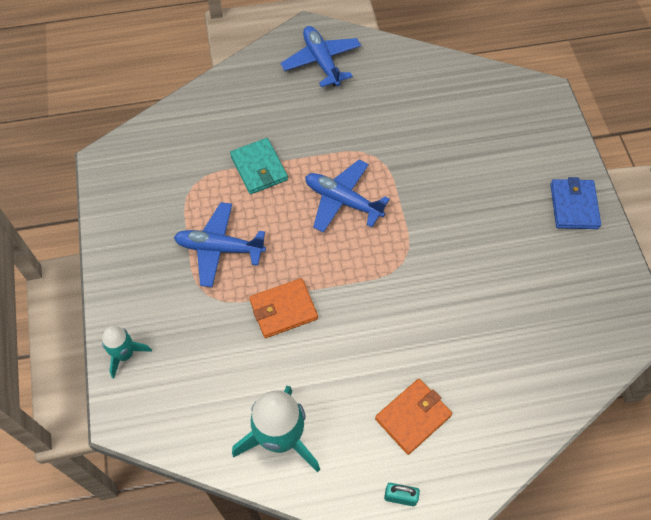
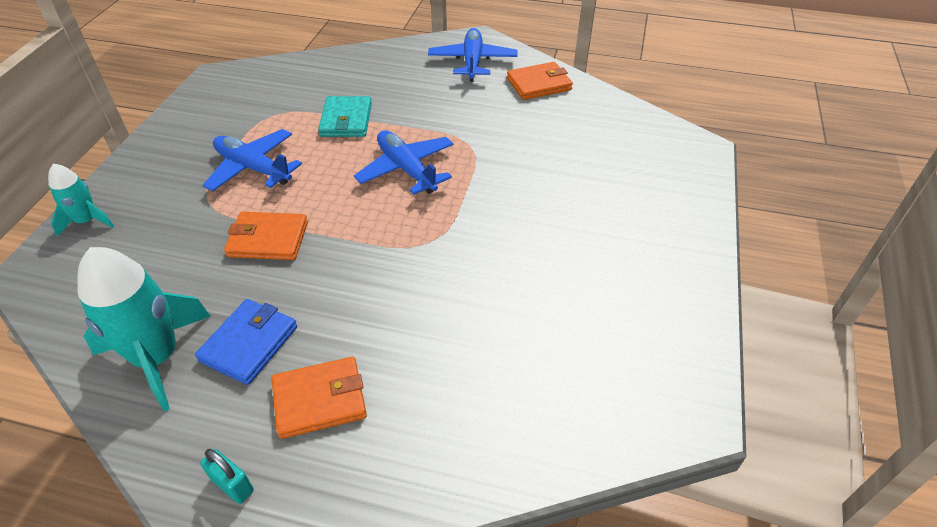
camera: 25 degrees right, 15 degrees down
blue wallet [550,177,601,229] -> blue wallet moved to [195,299,297,385]
none -> orange wallet [507,62,573,100]

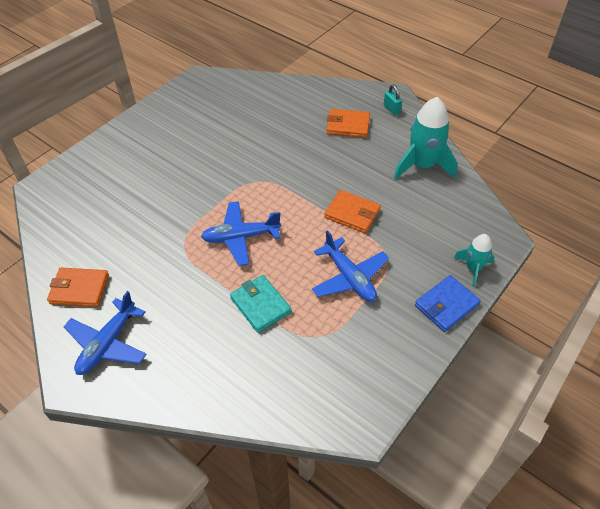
camera: 155 degrees left, 5 degrees up
blue wallet [195,299,297,385] -> blue wallet moved to [415,275,481,332]
turquoise wallet [318,96,372,137] -> turquoise wallet turned 60 degrees counterclockwise [230,275,292,333]
blue plane [354,130,454,195] -> blue plane turned 90 degrees clockwise [201,201,281,266]

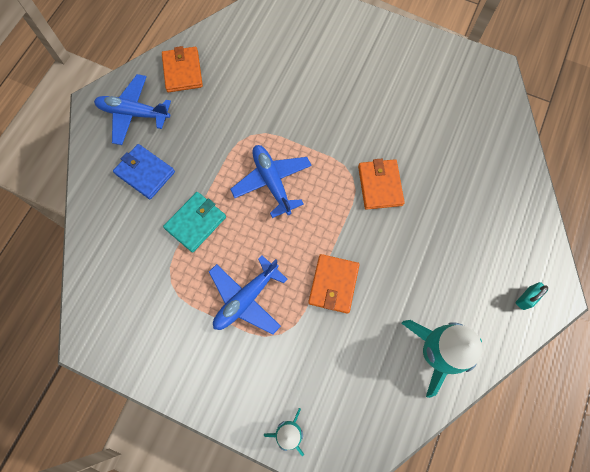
camera: 75 degrees right, 20 degrees up
orange wallet [326,109,370,138] -> orange wallet moved to [358,158,405,210]
blue wallet [415,275,481,332] -> blue wallet moved to [113,144,175,199]

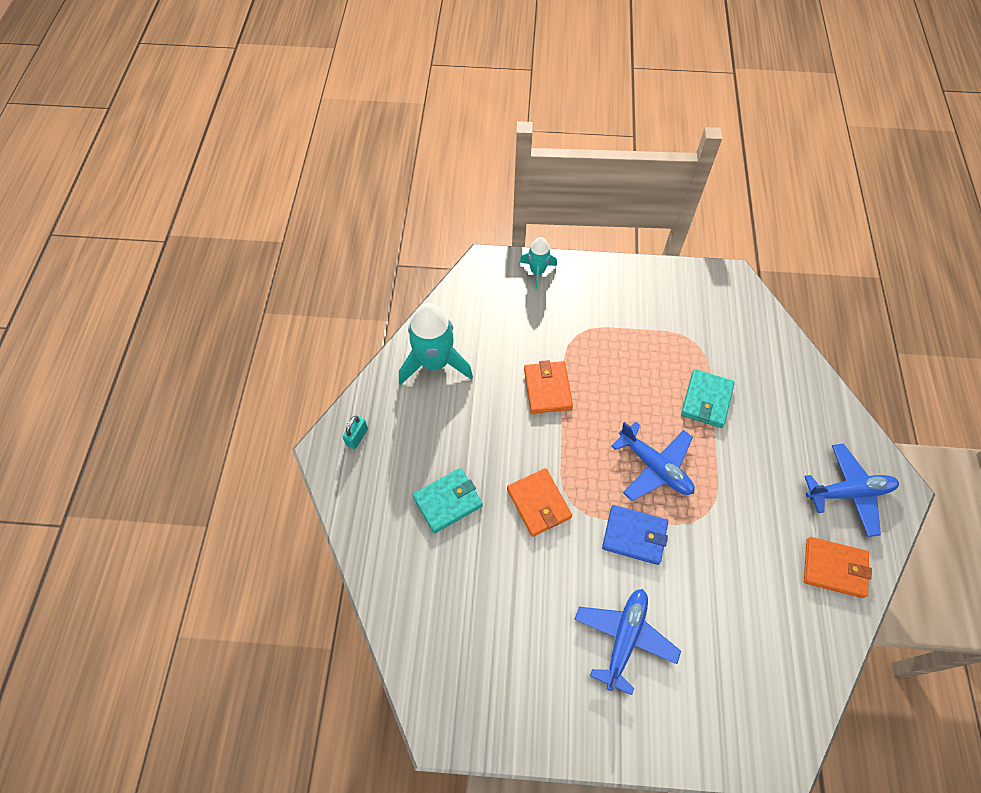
camera: 160 degrees right, 10 degrees down
blue wallet [113,144,175,199] -> blue wallet moved to [602,505,668,565]
orange wallet [162,46,203,92] -> orange wallet turned 45 degrees counterclockwise [804,537,872,598]
blue plane [209,255,288,335] -> blue plane moved to [575,589,681,695]
none -> turquoise wallet [413,468,483,533]

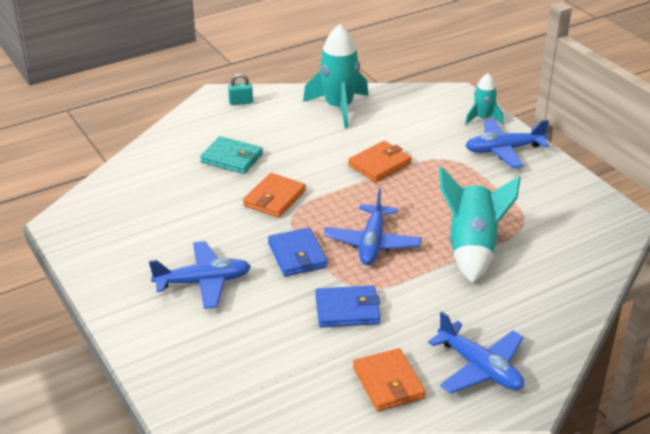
camera: 55 degrees right, 25 degrees down
turquoise wallet [681,369,735,428] -> turquoise rocket [439,166,521,284]
none -> blue wallet [315,285,381,327]
none -> blue plane [466,119,549,168]

